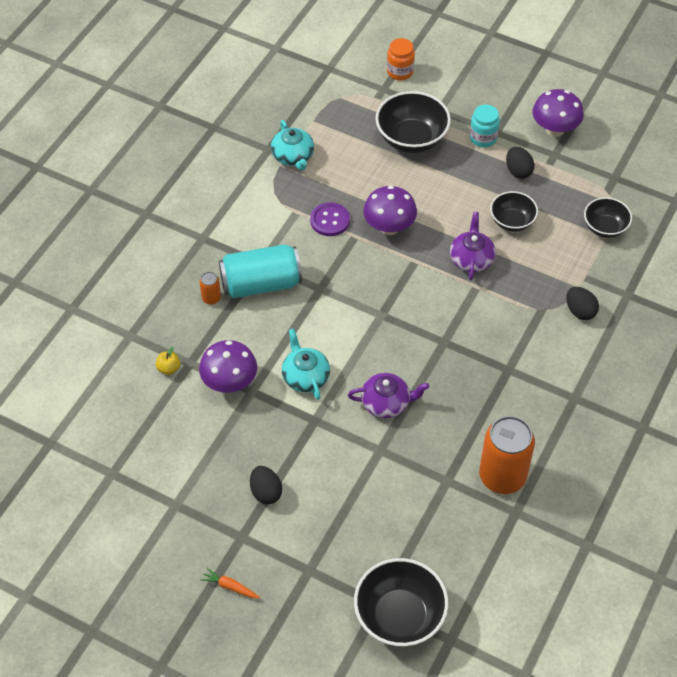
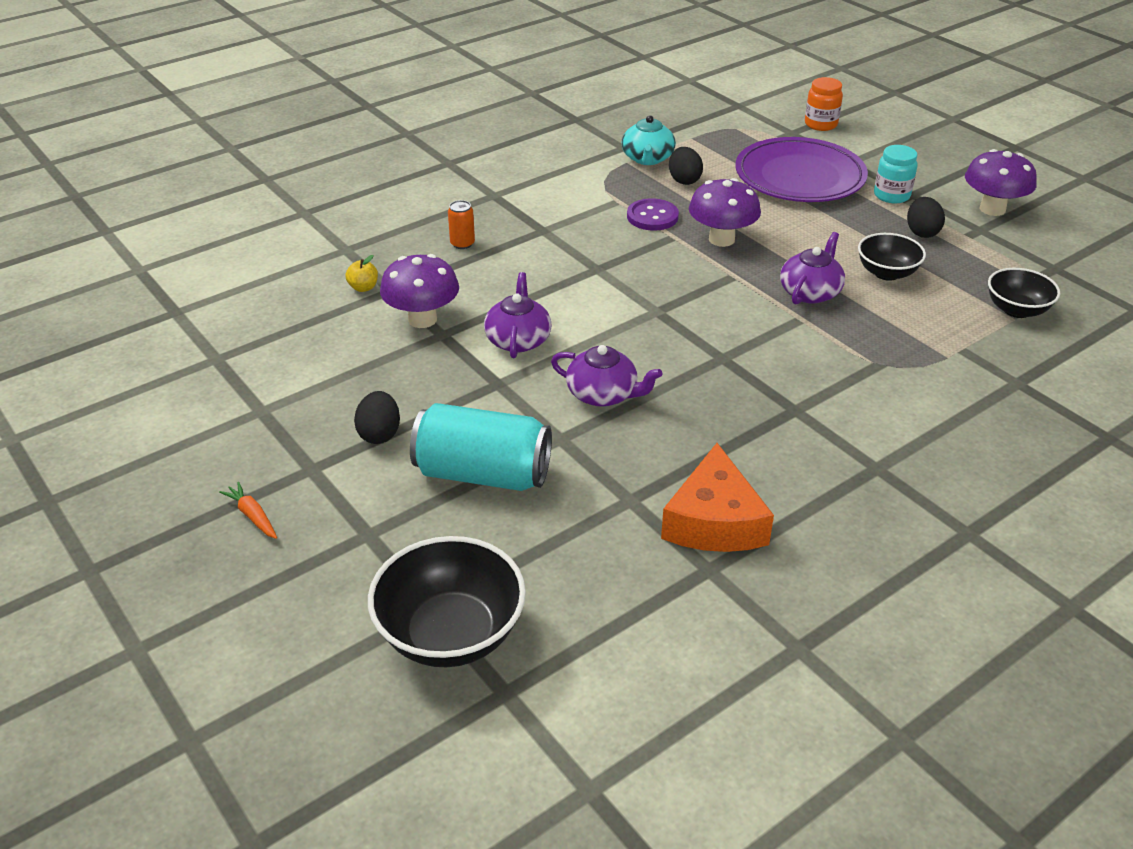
camera: 25 degrees right, 15 degrees down
turquoise can [219,244,302,298] -> turquoise can moved to [410,403,552,491]
turquoise teapot [282,328,330,400] -> purple teapot [484,272,551,358]
black bowl [376,91,451,153] -> purple plate [735,137,868,202]
orange can [479,416,535,494] -> orange cheese [661,443,774,552]
black egg [566,287,599,320] -> black egg moved to [669,147,703,185]

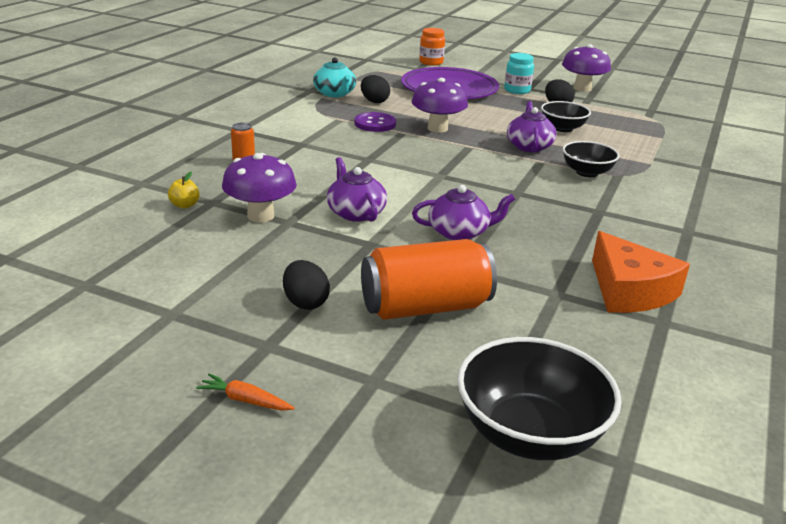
camera: 30 degrees left, 10 degrees down
turquoise can [410,403,552,491] -> orange can [361,239,497,320]
black bowl [988,268,1060,318] -> black bowl moved to [563,141,620,177]

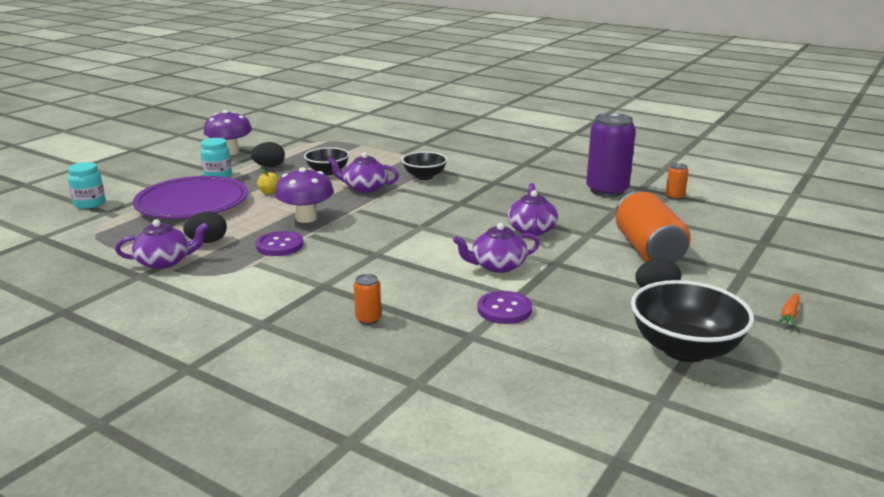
camera: 80 degrees left, 5 degrees down
yellow apple [168,172,200,209] -> yellow apple moved to [257,168,279,194]
purple mushroom [222,153,297,222] -> purple button [477,291,532,324]
turquoise teapot [313,57,356,97] -> purple teapot [115,219,209,269]
orange jar [419,28,445,66] -> turquoise jar [68,162,105,209]
black bowl [457,337,622,460] -> black bowl moved to [631,280,754,362]
orange cheese [592,231,690,313] -> purple can [586,113,636,197]
none -> orange can [665,163,688,200]

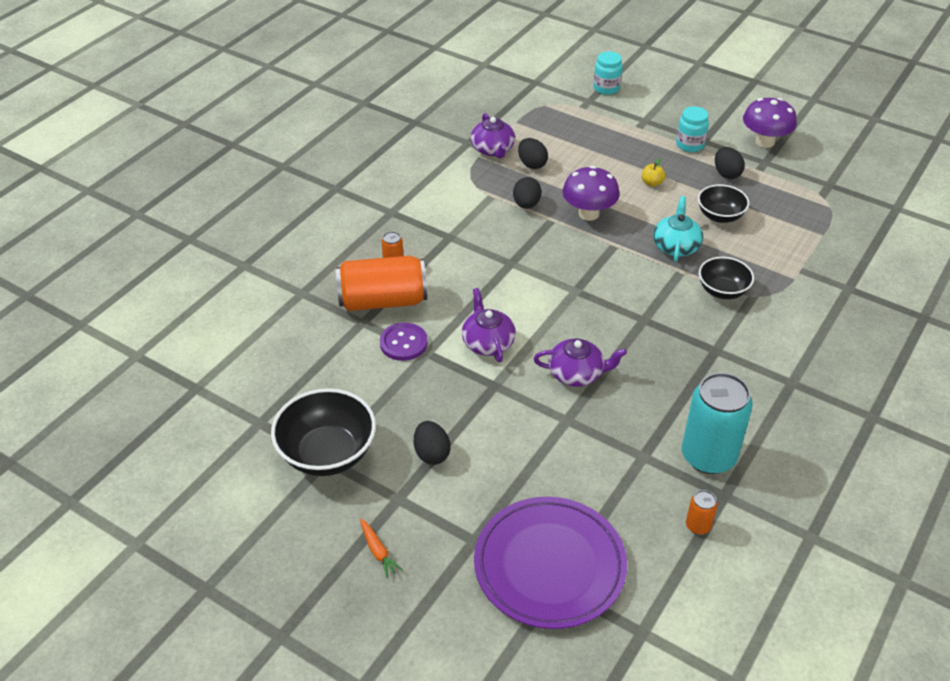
camera: 90 degrees right, 20 degrees up
purple plate [133,176,248,219] -> purple plate moved to [474,497,627,629]
purple button [256,231,303,256] -> black egg [513,177,541,209]
purple teapot [327,152,399,193] -> turquoise teapot [653,196,703,262]
purple can [586,113,636,197] -> turquoise can [682,373,753,474]
orange can [616,191,691,263] -> orange can moved to [336,256,427,311]
orange carrot [776,293,799,329] -> orange carrot turned 150 degrees counterclockwise [360,518,403,578]

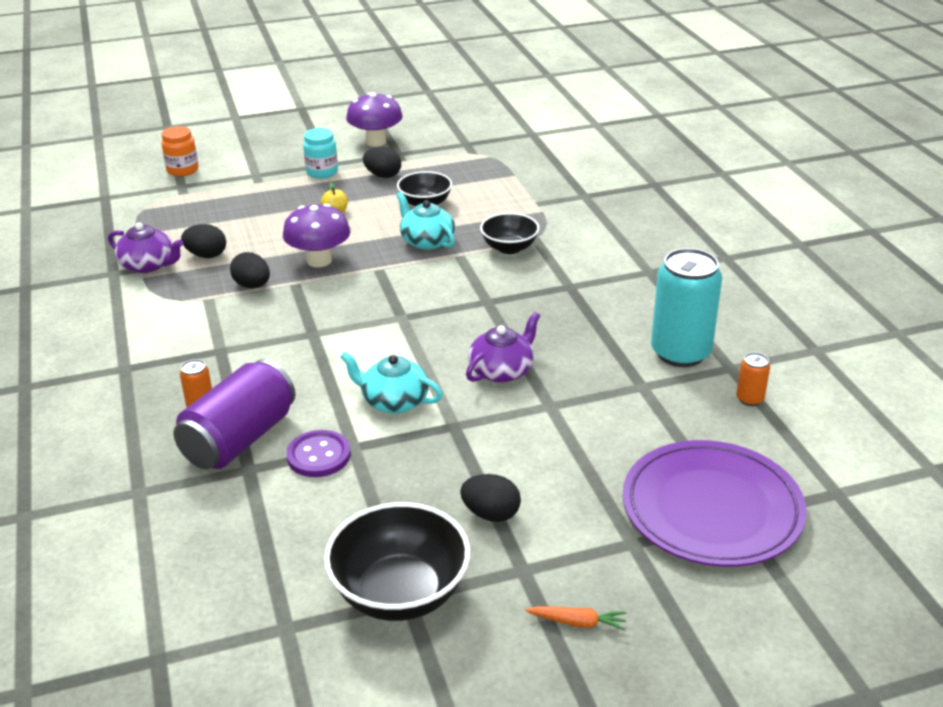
camera: 50 degrees left, 10 degrees down
orange can [336,256,427,311] -> purple can [174,359,295,469]
purple teapot [462,288,516,362] -> turquoise teapot [340,351,443,414]
turquoise jar [593,51,623,95] -> orange jar [162,126,198,176]

